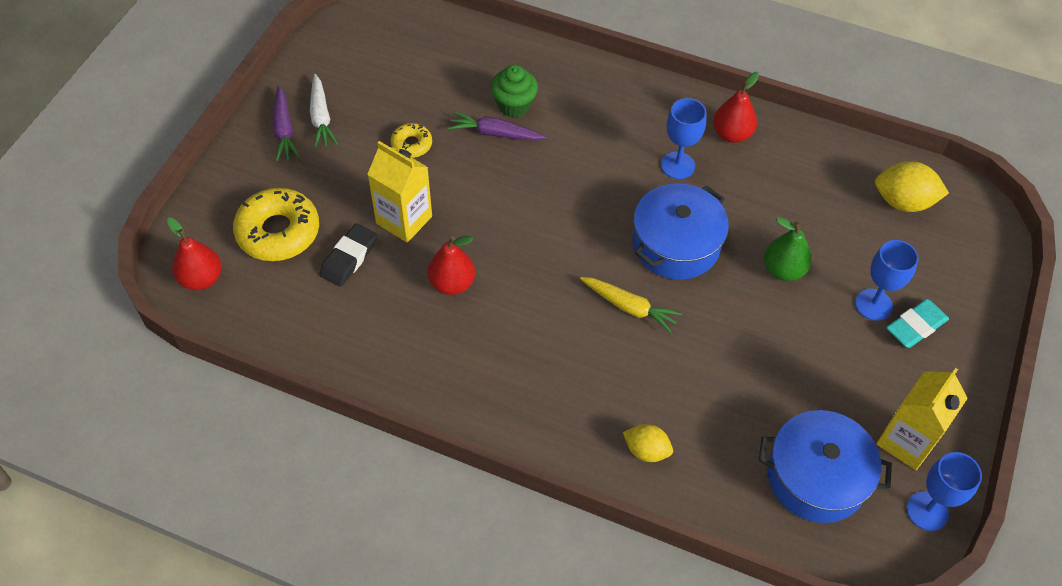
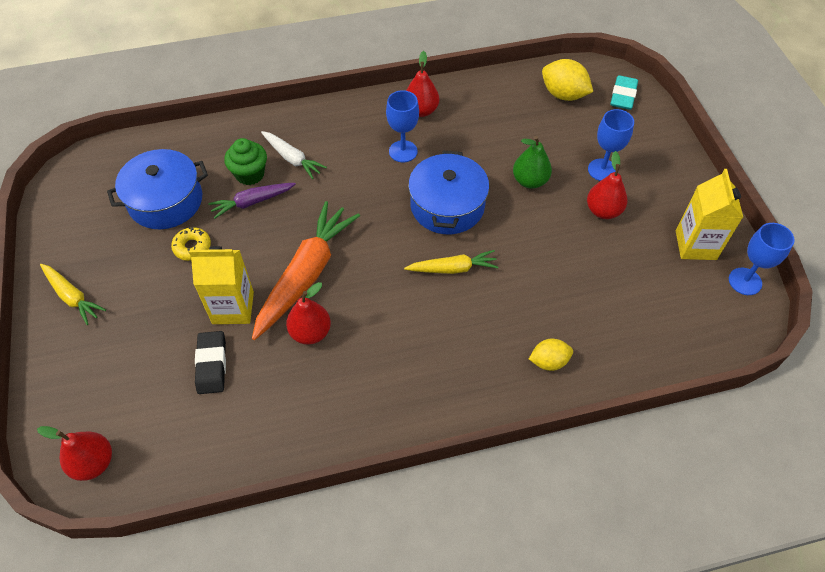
camera: 35 degrees left, 0 degrees up
yellow donut [233,188,319,261] -> none
purple carrot [272,86,300,161] -> yellow carrot [40,264,106,325]
white carrot [310,74,338,148] -> white carrot moved to [261,131,327,179]
blue pot [759,410,892,523] -> blue pot moved to [107,149,208,229]
yellow lemon [875,161,949,212] -> yellow lemon turned 60 degrees clockwise [542,59,593,101]
turquoise eraser [886,299,949,348] -> turquoise eraser moved to [610,75,638,110]
none -> orange carrot [252,201,360,340]
none -> red pear [587,151,627,219]

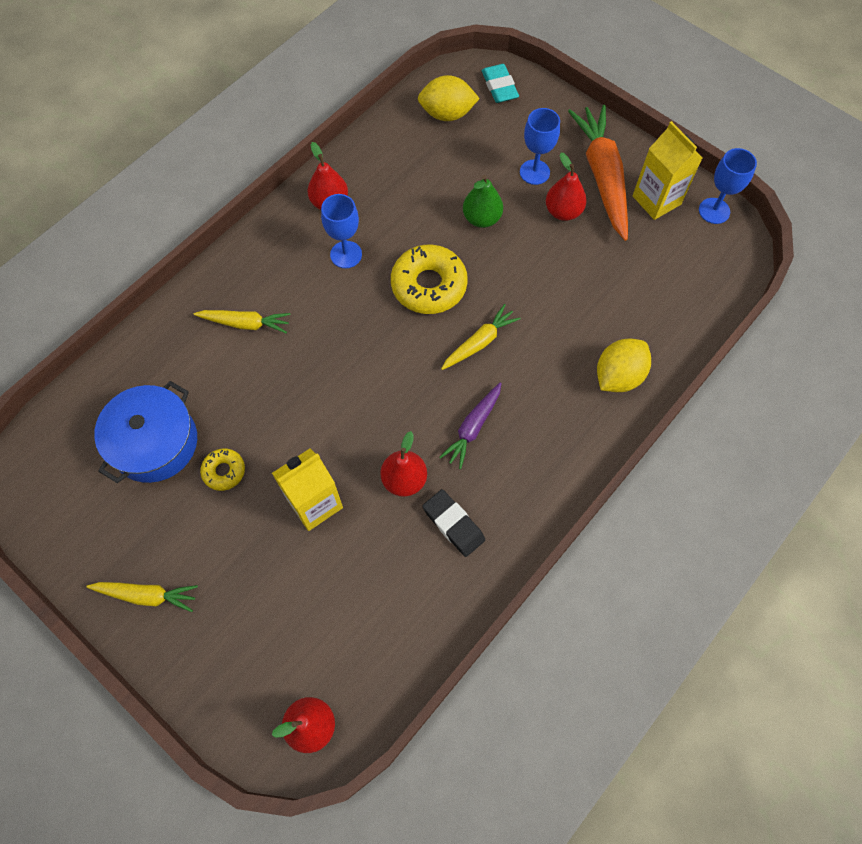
camera: 35 degrees left, 10 degrees up
black eraser [195,331,226,394] -> black eraser moved to [423,489,485,557]
purple carrot [208,183,296,219] -> purple carrot moved to [440,382,502,469]
green cupcake [224,138,267,185] -> none
orange carrot [252,201,360,340] -> orange carrot moved to [568,105,628,241]
white carrot [261,131,327,179] -> yellow carrot [194,310,290,334]
blue pot [408,151,489,234] -> yellow donut [391,245,468,314]
yellow lemon [529,339,573,371] -> yellow lemon [597,338,651,392], size x1.56

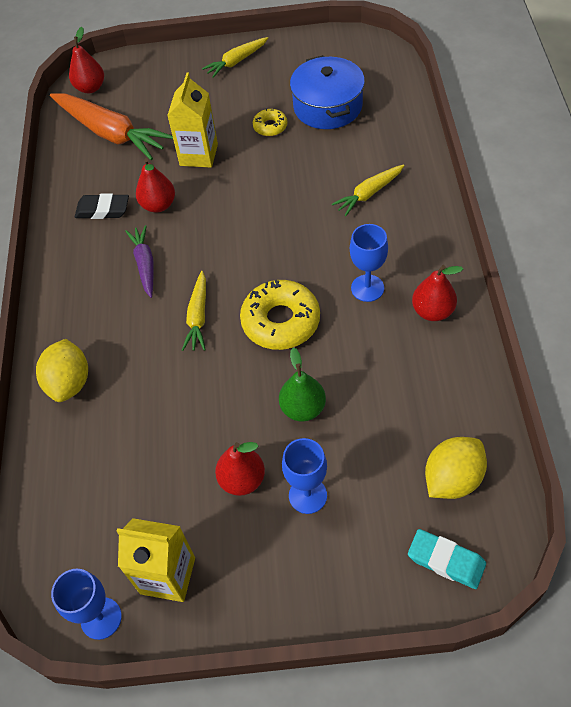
camera: 140 degrees right, 10 degrees down
orange carrot [568,105,628,241] -> orange carrot moved to [50,93,173,160]

